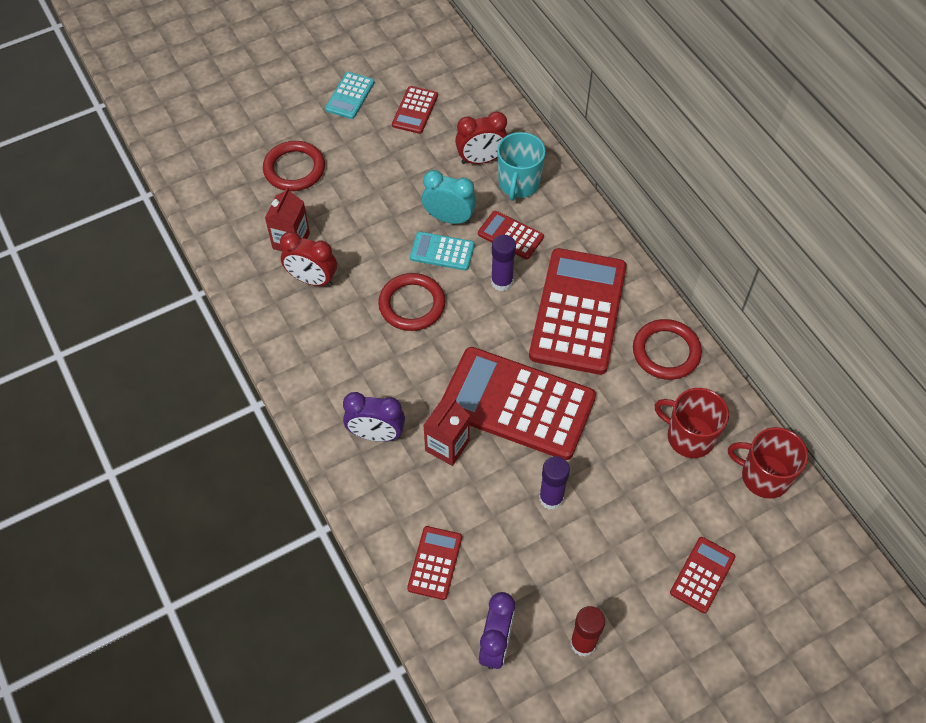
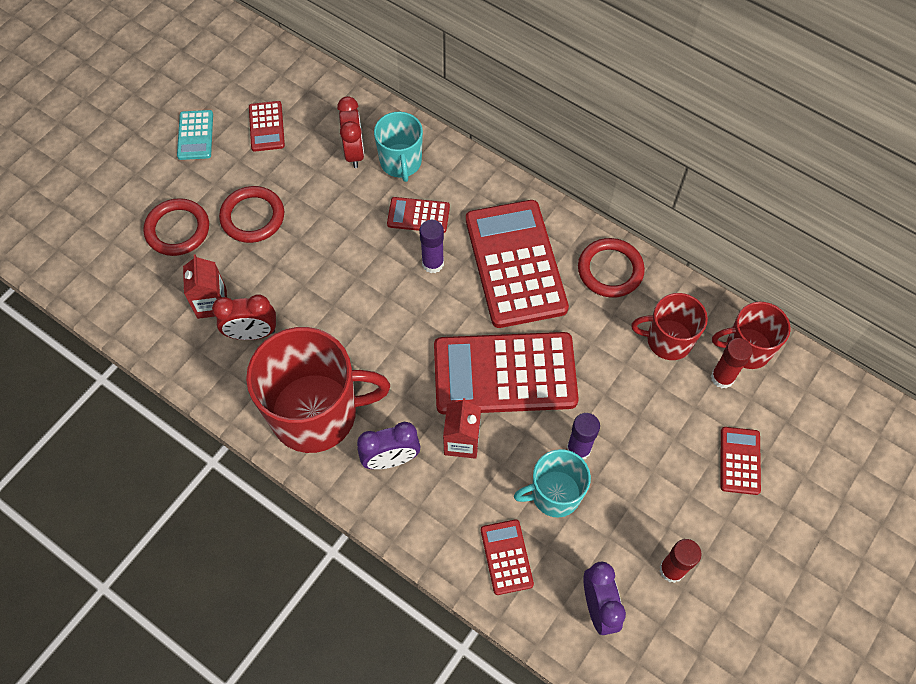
camera: 25 degrees left, 5 degrees up
red ring [378,273,445,331] -> red ring moved to [219,186,284,243]
turquoise calculator [410,232,475,271] -> none
turquoise clock [422,170,476,224] -> none
red clock [455,111,507,164] -> red clock turned 60 degrees counterclockwise [337,96,364,168]
none -> red mug [246,327,390,453]
none -> turquoise mug [514,449,591,518]
none -> red glue stick [711,338,753,388]

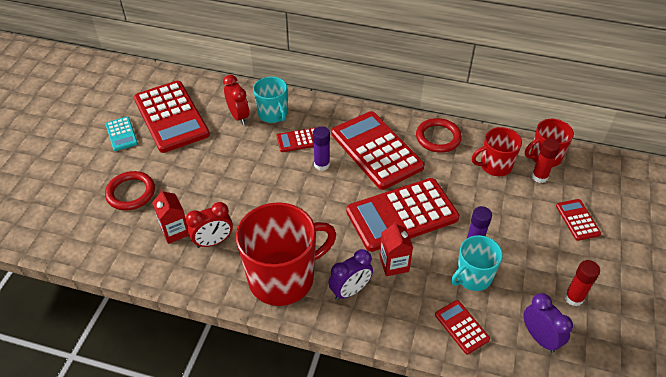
camera: 20 degrees left, 15 degrees down
red ring [219,186,284,243] -> none
red calculator [249,101,285,152] -> red calculator [134,81,210,153], size x2.17

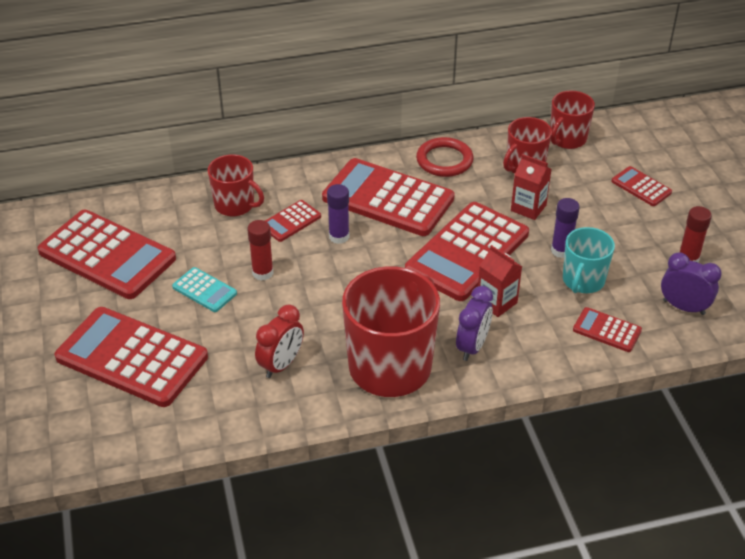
camera: 30 degrees left, 5 degrees down
turquoise calculator [105,117,138,151] -> turquoise calculator moved to [172,267,237,312]
red ring [105,171,155,210] -> red calculator [55,307,208,407]
red carton [152,189,189,244] -> red carton moved to [511,154,551,220]
red clock [223,75,249,125] -> none
turquoise mug [253,77,287,123] -> red mug [208,154,264,216]
red glue stick [532,138,560,183] -> red glue stick moved to [247,220,274,281]

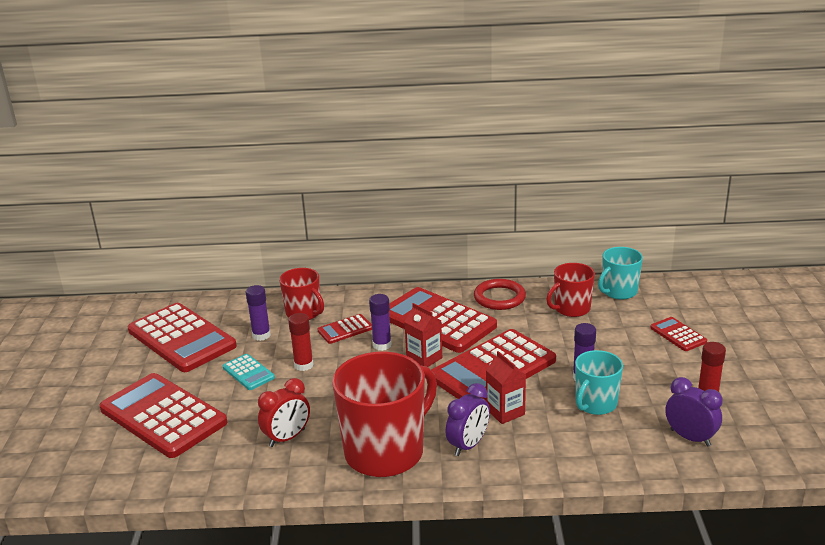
camera: 15 degrees right, 15 degrees down
red carton [511,154,551,220] -> red carton moved to [404,303,442,367]
red mug [550,91,595,149] -> turquoise mug [598,247,643,300]
red calculator [573,307,642,352] -> none
none -> purple glue stick [246,285,271,341]

